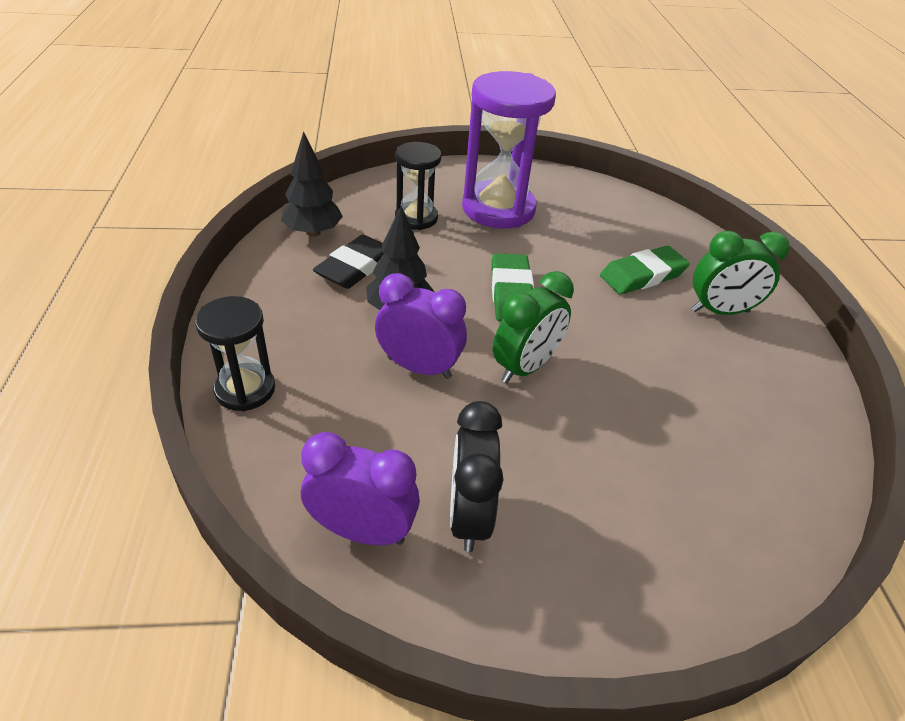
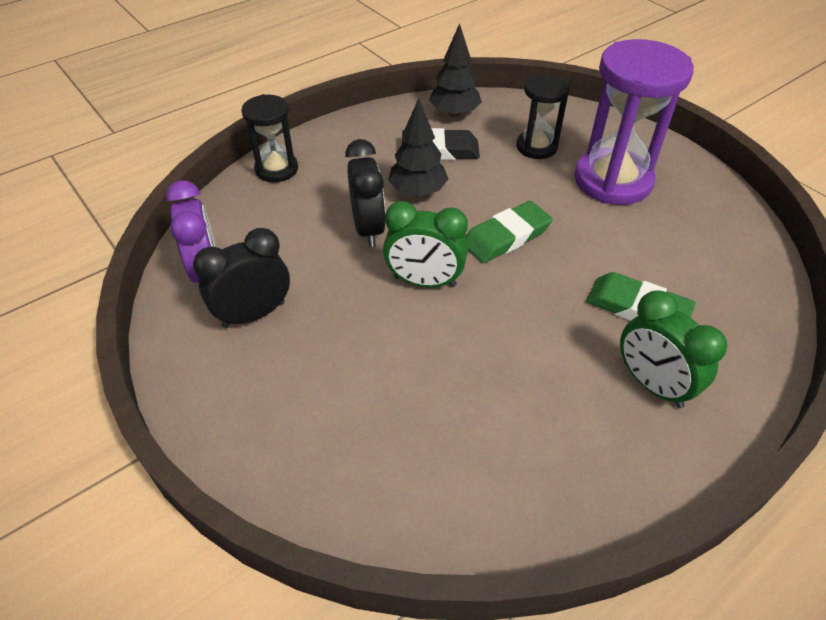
camera: 60 degrees right, 5 degrees up
purple clock [375,273,467,379] -> black clock [345,139,386,247]

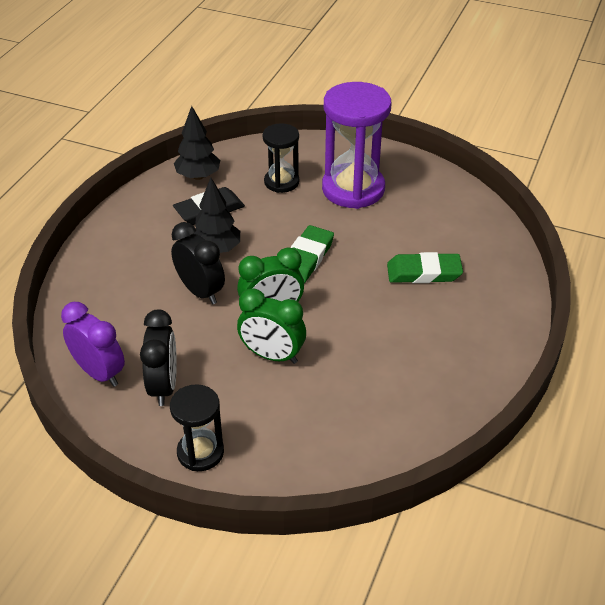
camera: 30 degrees left, 5 degrees down
black clock [193,228,290,328] -> black clock turned 150 degrees clockwise [140,310,177,406]
black hourglass [241,94,298,182] -> black hourglass moved to [170,384,224,471]
green clock [620,290,727,408] -> green clock moved to [237,288,306,364]

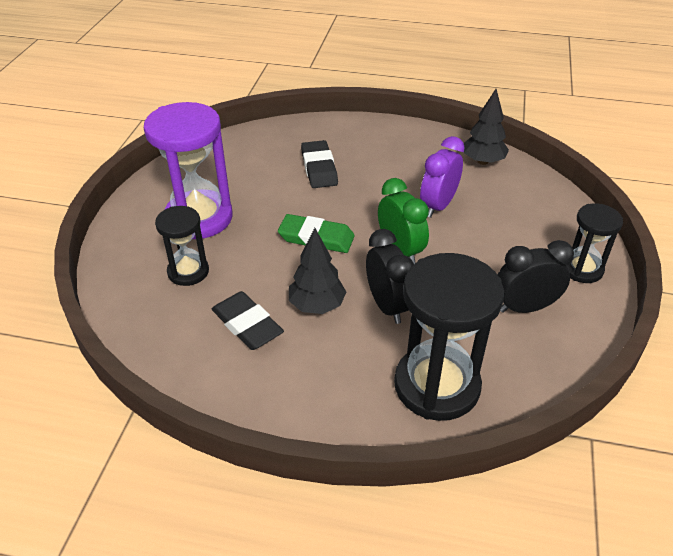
camera: 100 degrees left, 0 degrees up
purple clock [61,302,125,387] -> purple clock moved to [420,136,465,218]
black clock [171,222,225,304] -> black clock turned 120 degrees clockwise [366,229,414,324]
black tree [174,106,220,180] -> black tree moved to [464,89,509,165]
green clock [237,288,306,364] -> none
green eraser [387,252,463,283] -> black eraser [301,140,338,188]
none -> black hourglass [394,253,504,421]

